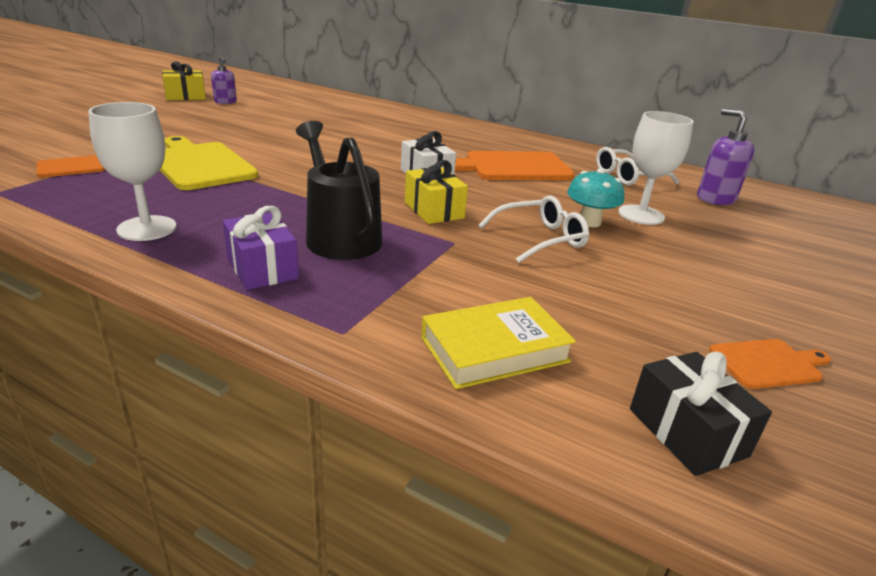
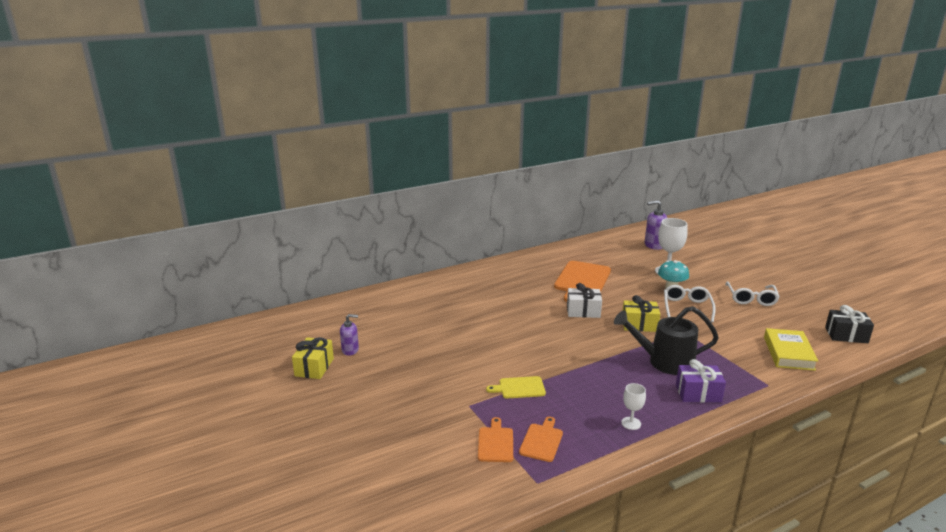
camera: 55 degrees left, 5 degrees down
white goblet [88,102,177,241] -> white goblet [621,383,646,430], size x0.55
yellow cutting board [160,136,258,190] -> yellow cutting board [486,376,546,399], size x0.52
white glasses [596,147,679,185] -> white glasses moved to [725,282,780,306]
orange cutting board [709,339,831,389] -> orange cutting board moved to [519,417,563,462]

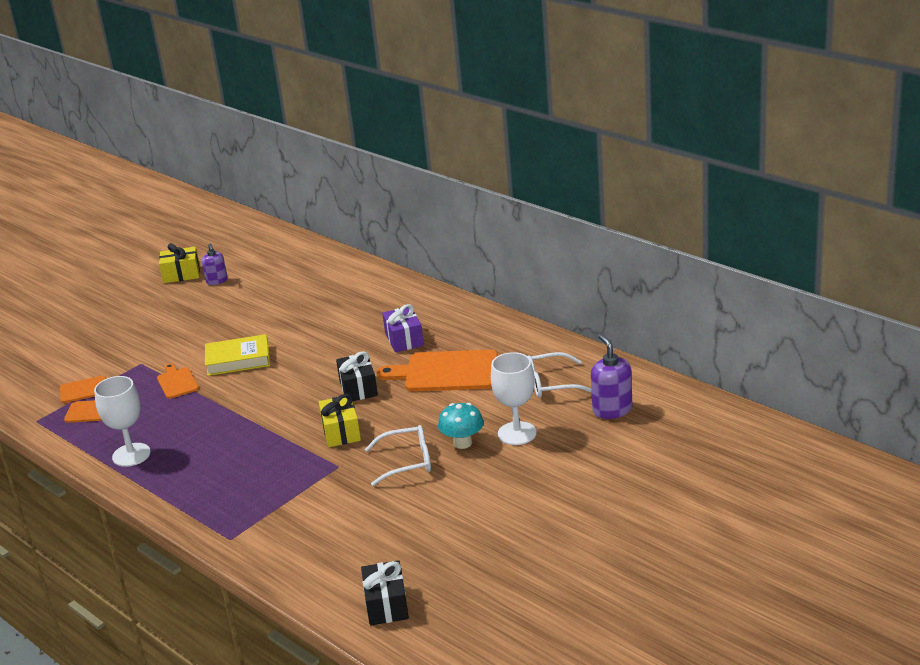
camera: 75 degrees right, 5 degrees up
yellow cutting board [486,376,546,399] -> orange cutting board [157,363,199,399]
white gift [567,283,602,318] -> black gift [336,351,378,401]
black watering can [614,306,719,375] -> none
white goblet [621,383,646,430] -> white goblet [94,376,151,467], size x1.83
purple gift [676,359,726,402] -> purple gift moved to [382,304,424,353]
white glasses [725,282,780,306] -> white glasses moved to [528,352,592,398]
yellow book [764,328,818,371] -> yellow book moved to [205,334,270,376]

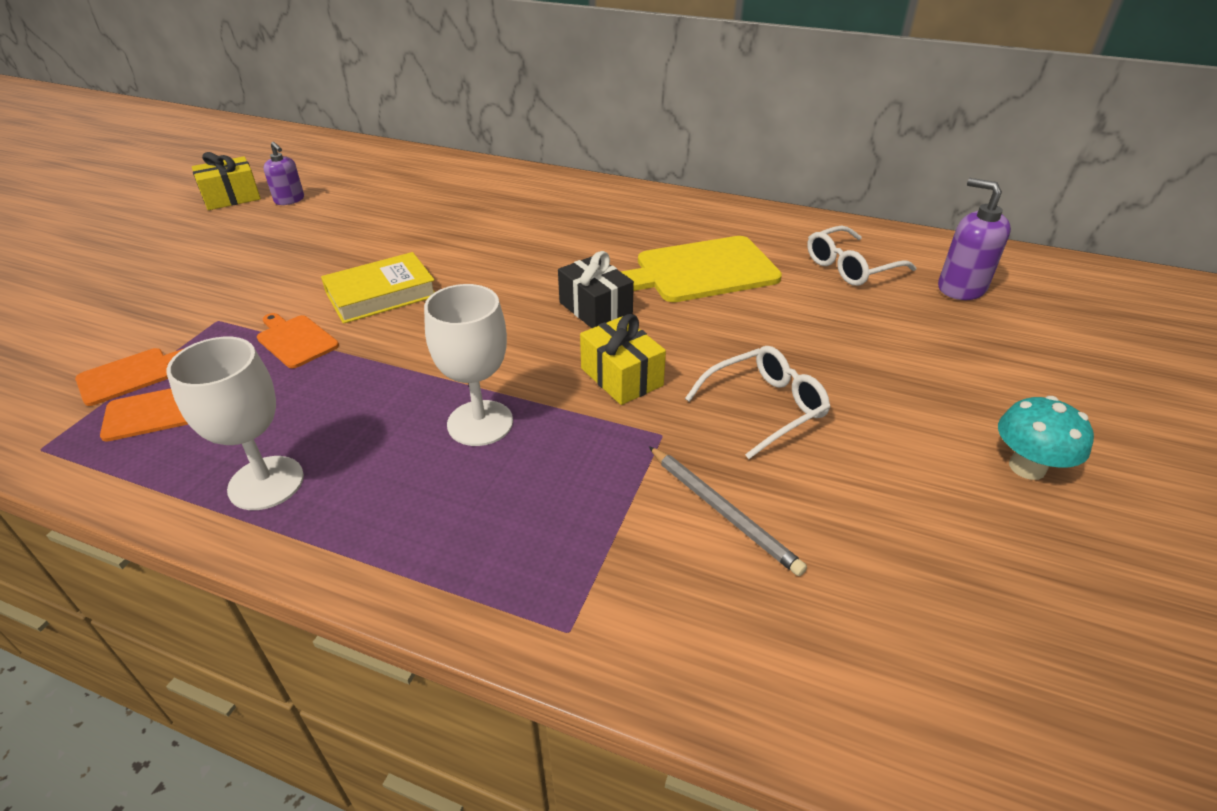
camera: 25 degrees left, 10 degrees up
black gift [361,560,409,626] -> none
orange cutting board [377,350,498,392] -> yellow cutting board [620,236,782,302]
purple gift [382,304,424,353] -> none
turquoise mushroom [438,403,484,449] -> turquoise mushroom moved to [998,396,1094,480]
white goblet [491,352,537,445] -> white goblet moved to [424,284,513,446]
none -> grey pencil [649,446,807,576]

